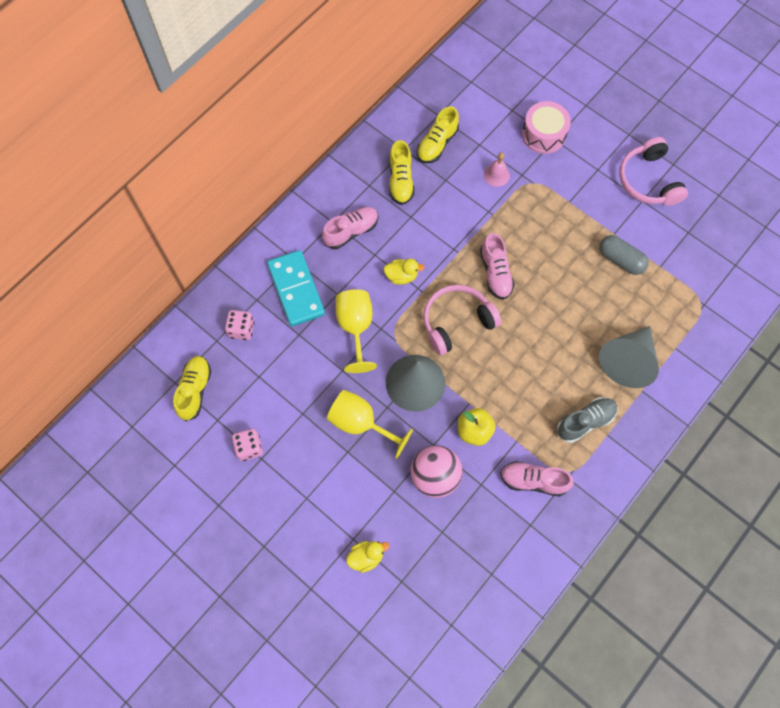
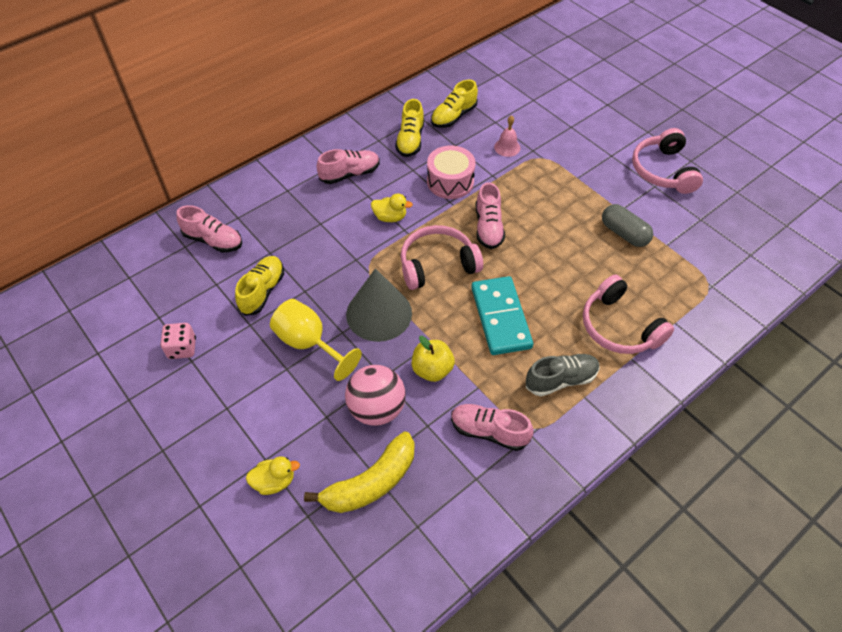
camera: 10 degrees right, 15 degrees down
yellow shoe [173,356,212,421] -> yellow shoe moved to [235,256,284,316]
pink dice [225,310,254,340] -> pink shoe [176,205,242,252]
turquoise domino [267,250,325,326] -> turquoise domino moved to [471,276,533,355]
yellow goblet [335,289,377,373] -> none
pink drum [522,101,571,154] -> pink drum moved to [427,146,476,199]
grey cone [599,326,659,388] -> pink headphones [583,275,674,354]
none -> yellow banana [304,432,414,513]

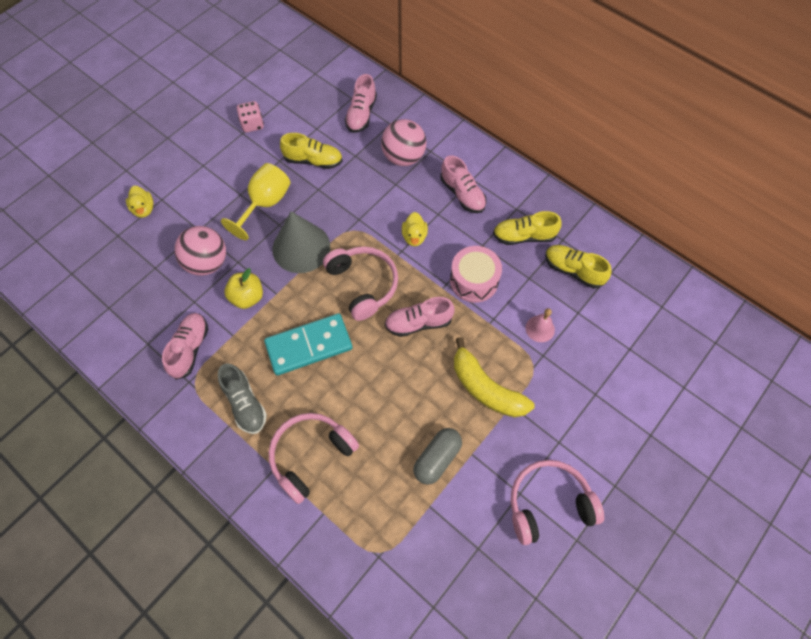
camera: 80 degrees right, 10 degrees up
yellow banana [304,432,414,513] -> yellow banana moved to [454,337,535,417]
none -> pink ball [381,119,426,166]

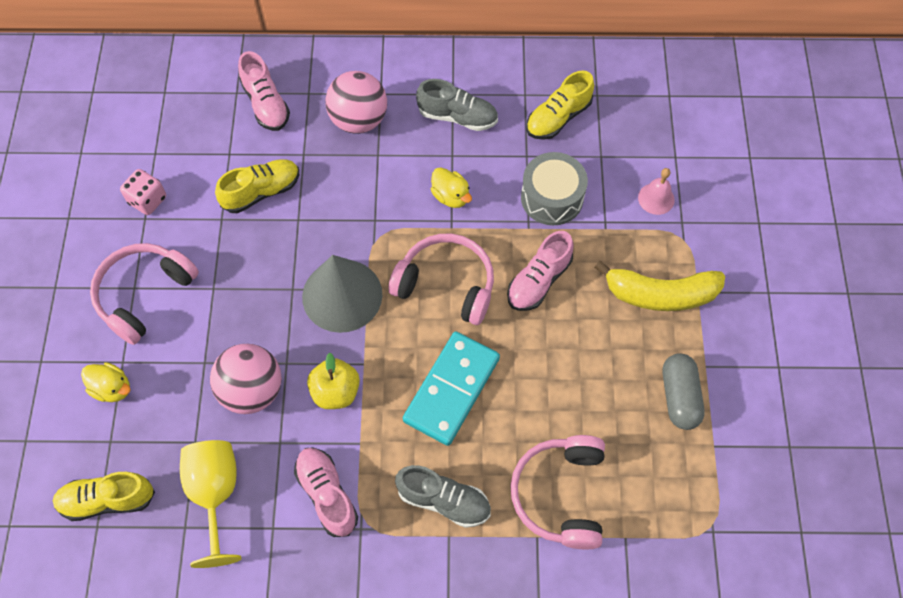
camera: 40 degrees left, 0 degrees up
yellow goblet [221,163,290,240] -> yellow goblet moved to [180,440,241,568]
pink shoe [440,155,487,213] -> grey shoe [416,79,498,131]
pink drum [450,246,502,303] -> grey drum [521,152,588,225]
pink headphones [511,460,604,545] -> pink headphones moved to [90,243,199,345]
yellow shoe [545,245,611,288] -> yellow shoe moved to [52,472,155,521]

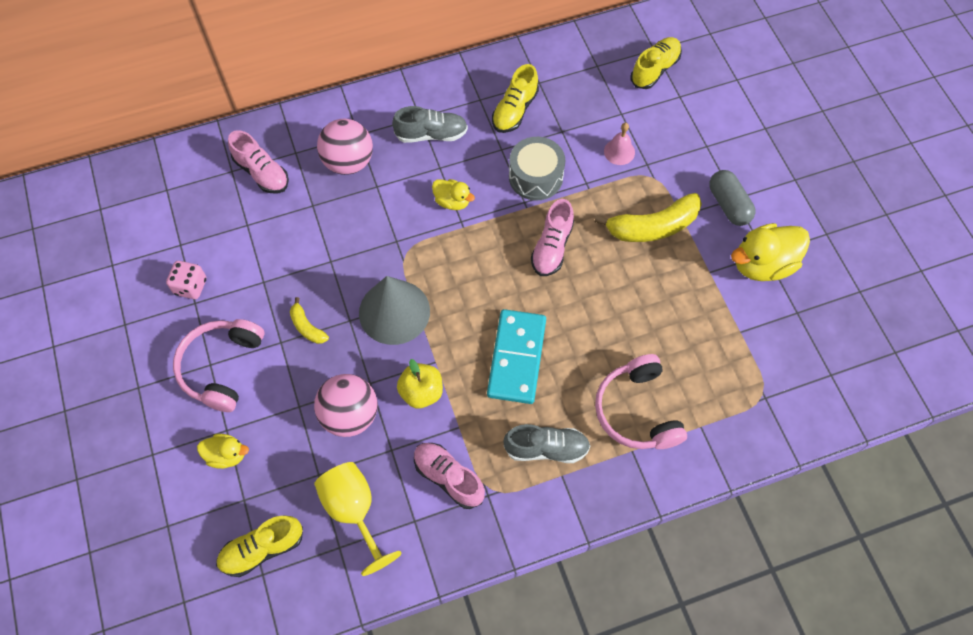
camera: 20 degrees left, 0 degrees up
yellow shoe [215,159,299,213] -> yellow shoe moved to [631,37,682,89]
pink headphones [388,234,494,325] -> none
grey capsule [663,353,705,430] -> grey capsule moved to [709,170,755,226]
none -> yellow banana [290,297,329,344]
none -> yellow duck [731,223,810,281]

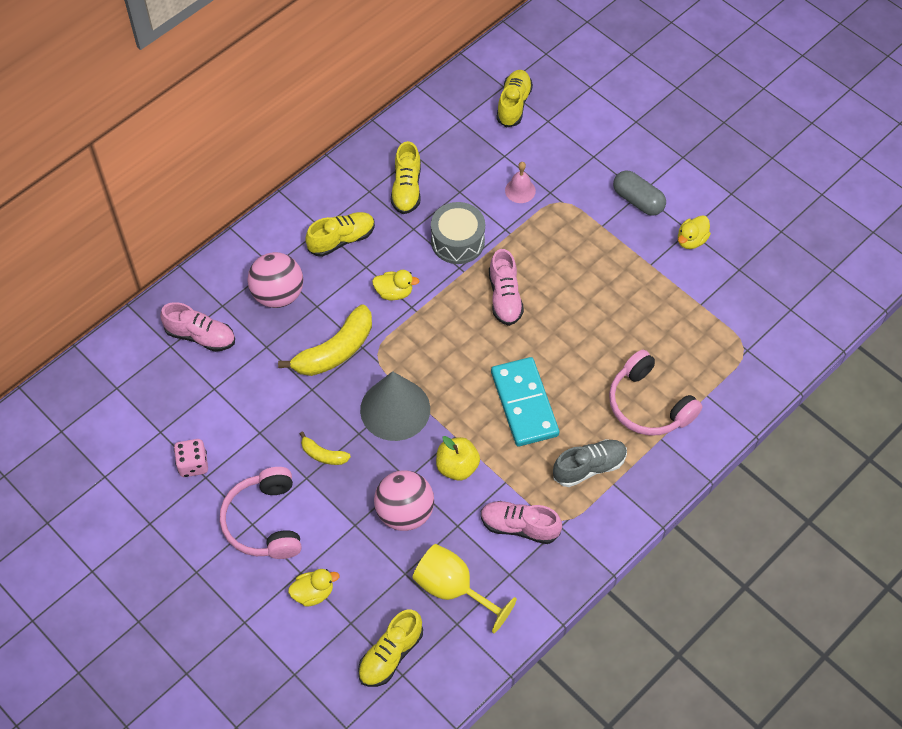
camera: 25 degrees left, 5 degrees down
grey shoe [392,106,468,143] -> yellow shoe [305,212,375,257]
yellow banana [594,193,702,242] -> yellow banana moved to [278,305,372,376]
yellow duck [731,223,810,281] -> yellow duck [678,215,711,249], size x0.55

